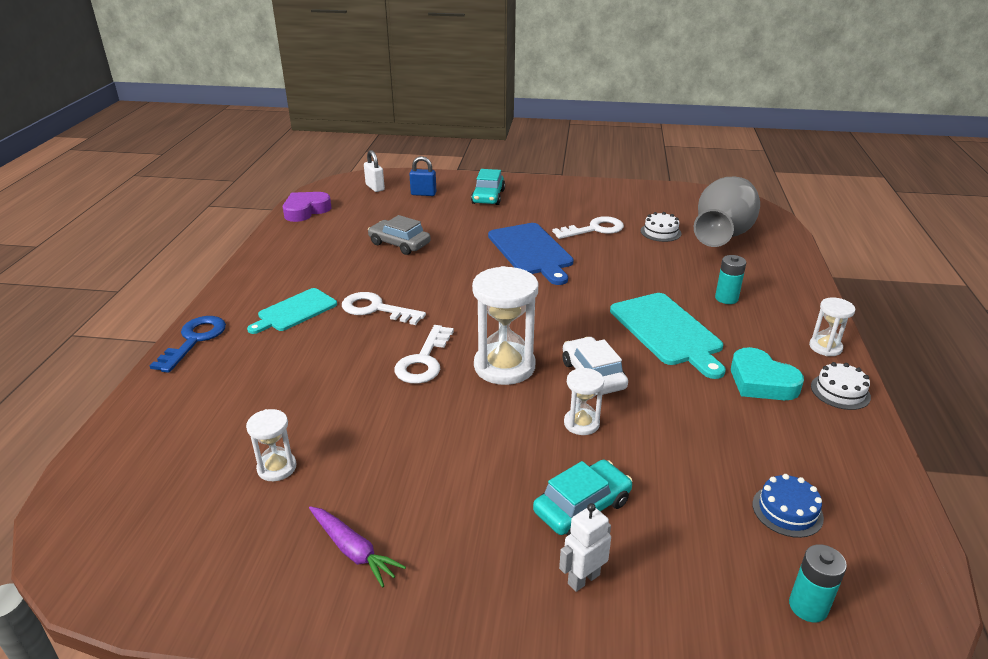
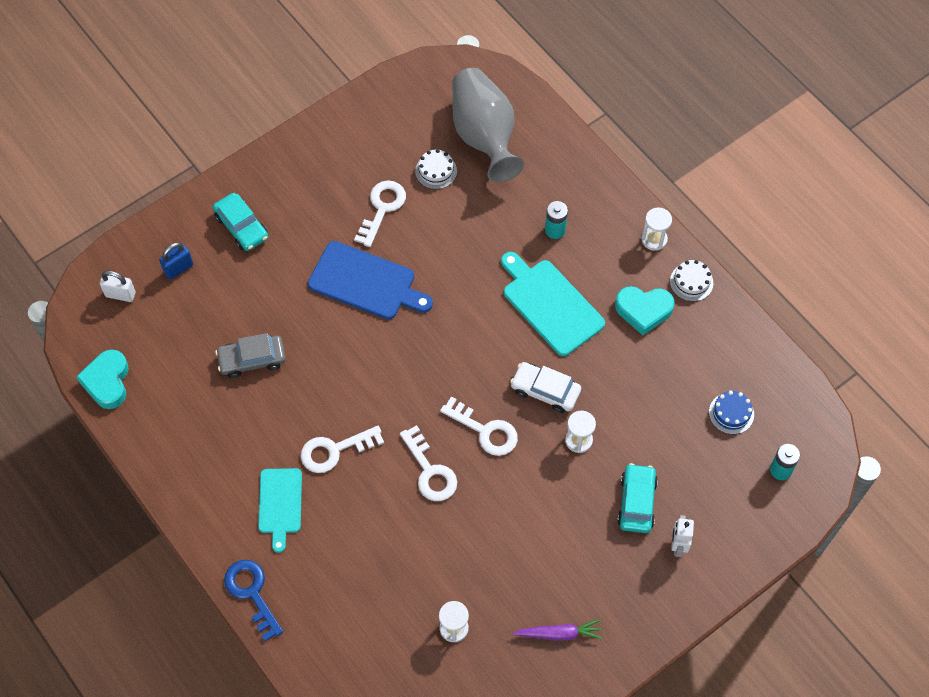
camera: 45 degrees left, 30 degrees up
purple heart [283,192,332,222] -> turquoise heart [76,349,129,409]
white hourglass [472,266,538,385] -> white key [440,397,518,456]
turquoise cutting board [610,293,726,379] -> turquoise cutting board turned 150 degrees counterclockwise [501,252,605,356]

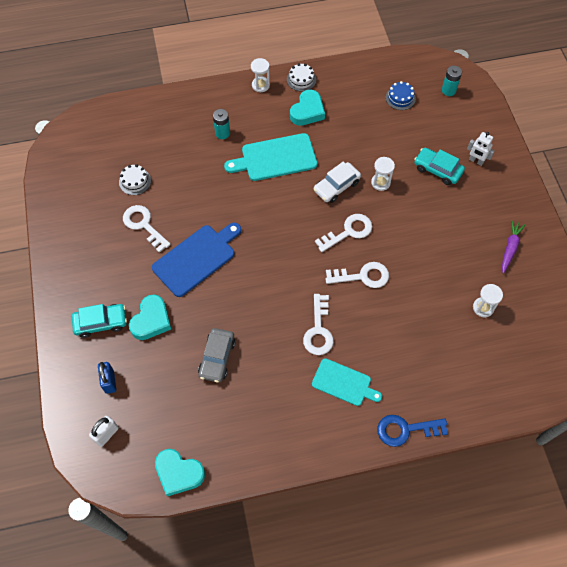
camera: 65 degrees left, 0 degrees up
grey vase [452,68,524,182] -> none
none -> turquoise heart [129,295,171,340]

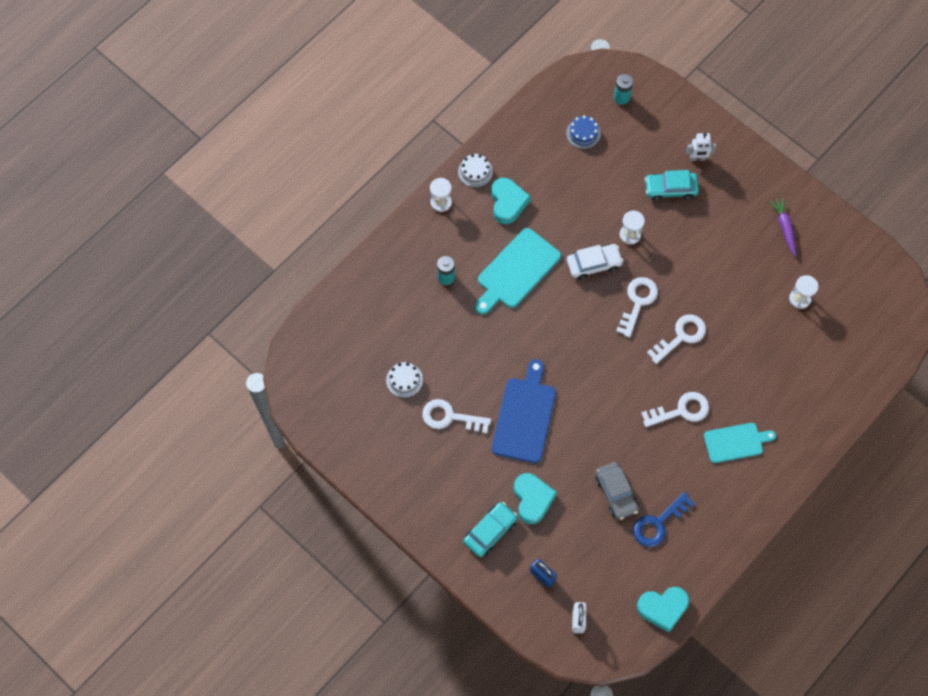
camera: 35 degrees left, 5 degrees up
white key [303,294,334,355] -> white key turned 75 degrees counterclockwise [641,392,709,427]
white car [313,162,361,203] -> white car turned 120 degrees counterclockwise [567,244,624,280]
blue key [377,415,448,447] -> blue key moved to [633,492,695,547]

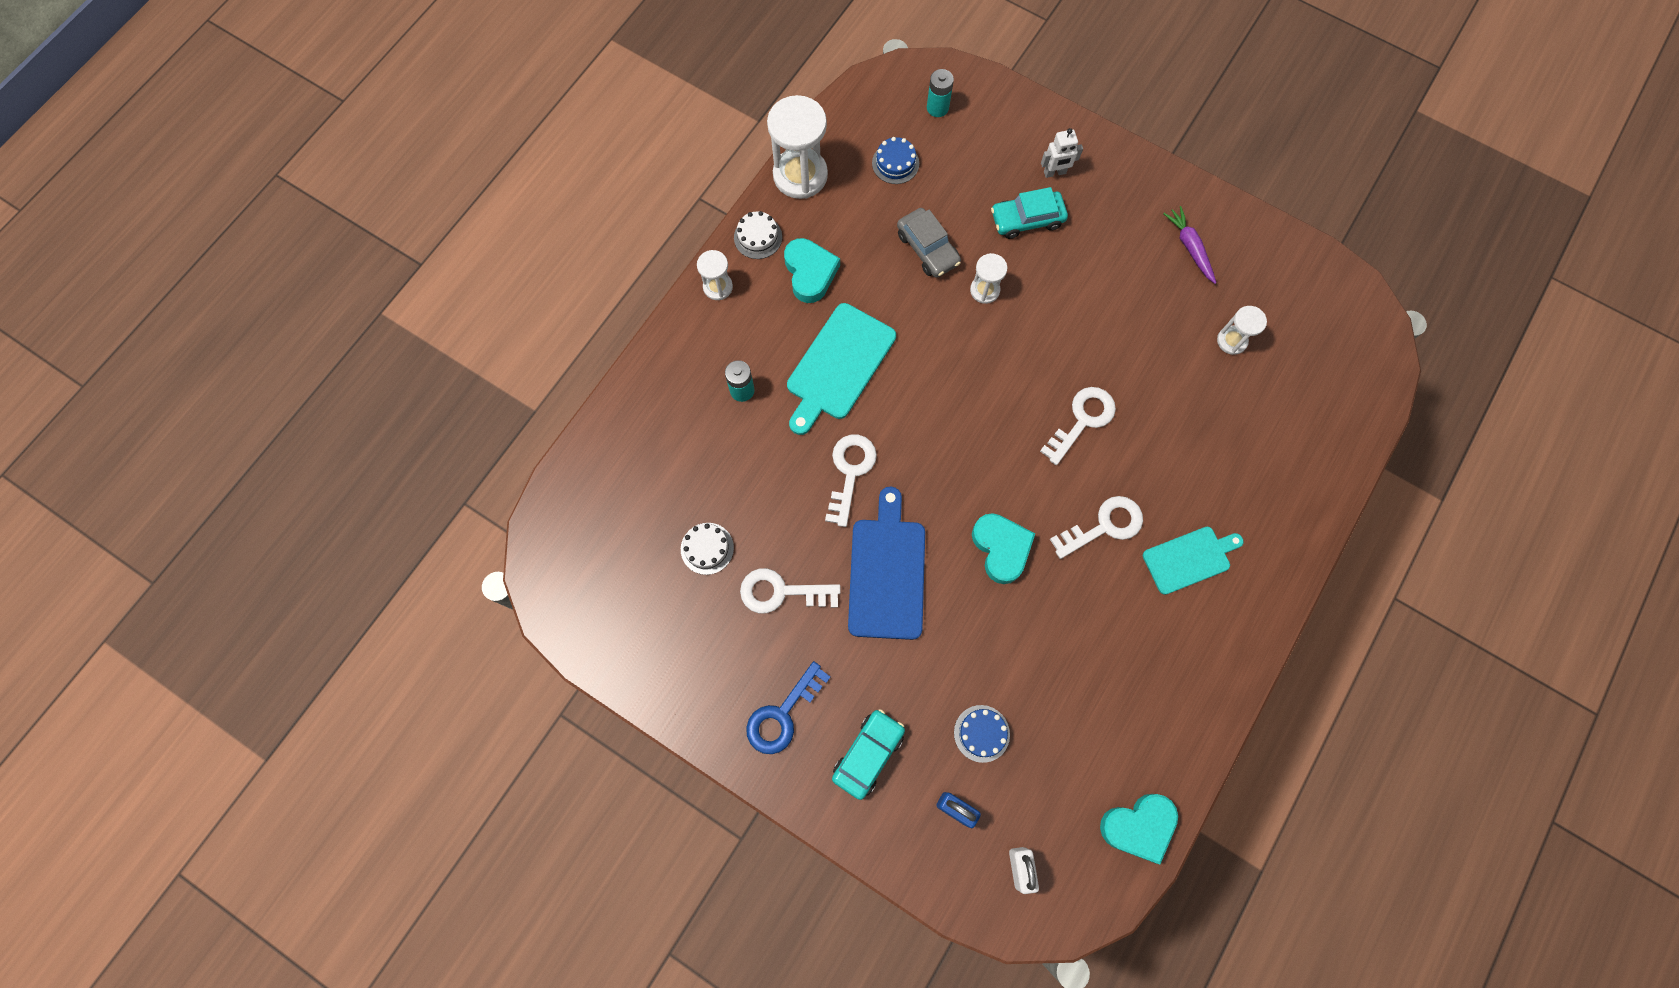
camera: 10 degrees left, 5 degrees up
turquoise heart [514,473,557,524] -> turquoise heart moved to [972,513,1035,584]
white car [567,244,624,280] -> none
grey car [595,462,639,520] -> grey car moved to [897,208,961,278]
white key [616,277,658,338] -> white key moved to [825,435,877,527]
blue key [633,492,695,547] -> blue key moved to [746,661,830,754]
none -> white hourglass [767,95,828,199]
none -> blue cake [954,705,1010,763]

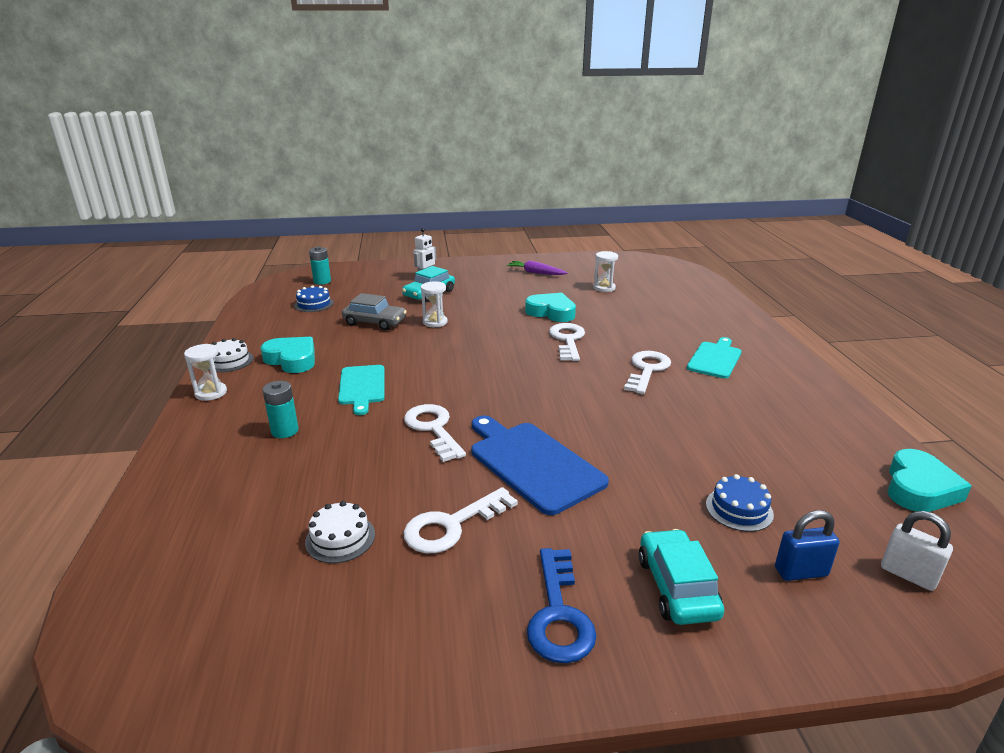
camera: 40 degrees left, 45 degrees down
white hourglass [767,95,828,199] -> none
turquoise cutting board [787,303,896,435] -> turquoise cutting board [338,365,385,415], size x0.66
turquoise heart [972,513,1035,584] -> turquoise heart moved to [525,293,576,322]

